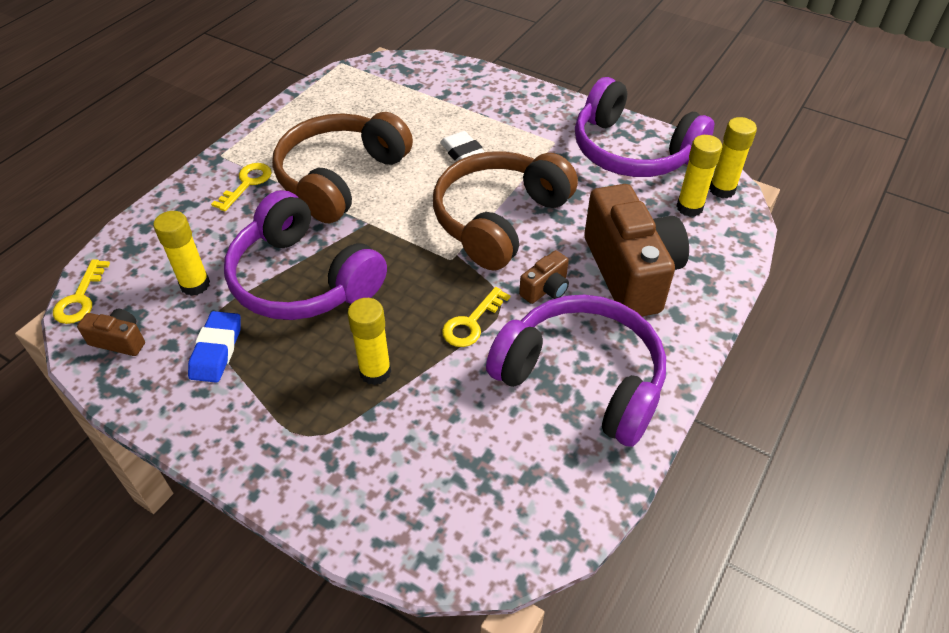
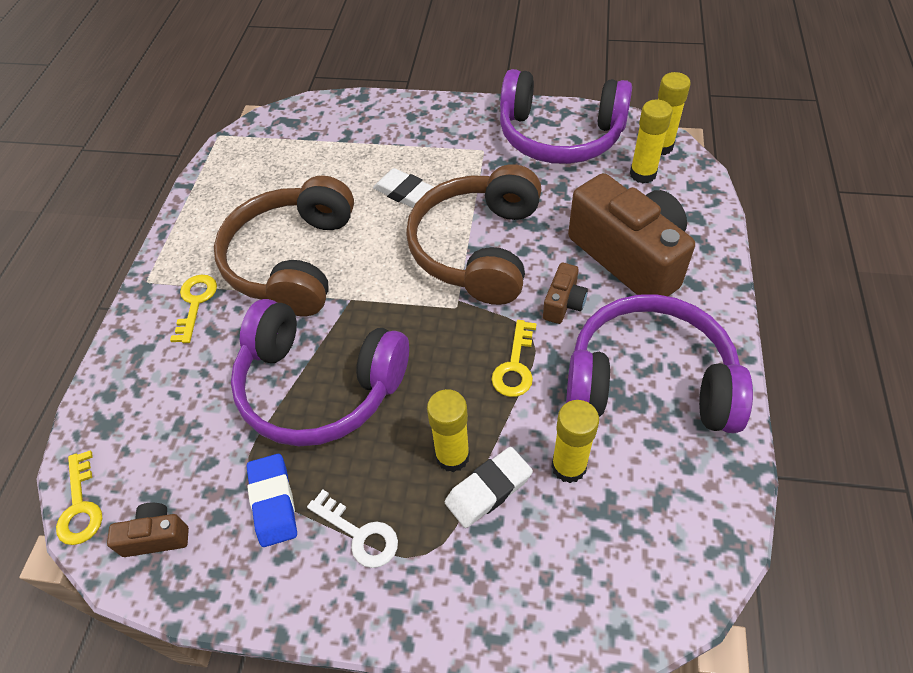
camera: 20 degrees left, 5 degrees up
yellow glue stick [153,211,210,296] -> yellow glue stick moved to [551,400,599,483]
none -> white key [307,489,398,568]
none -> white eraser [445,447,533,528]

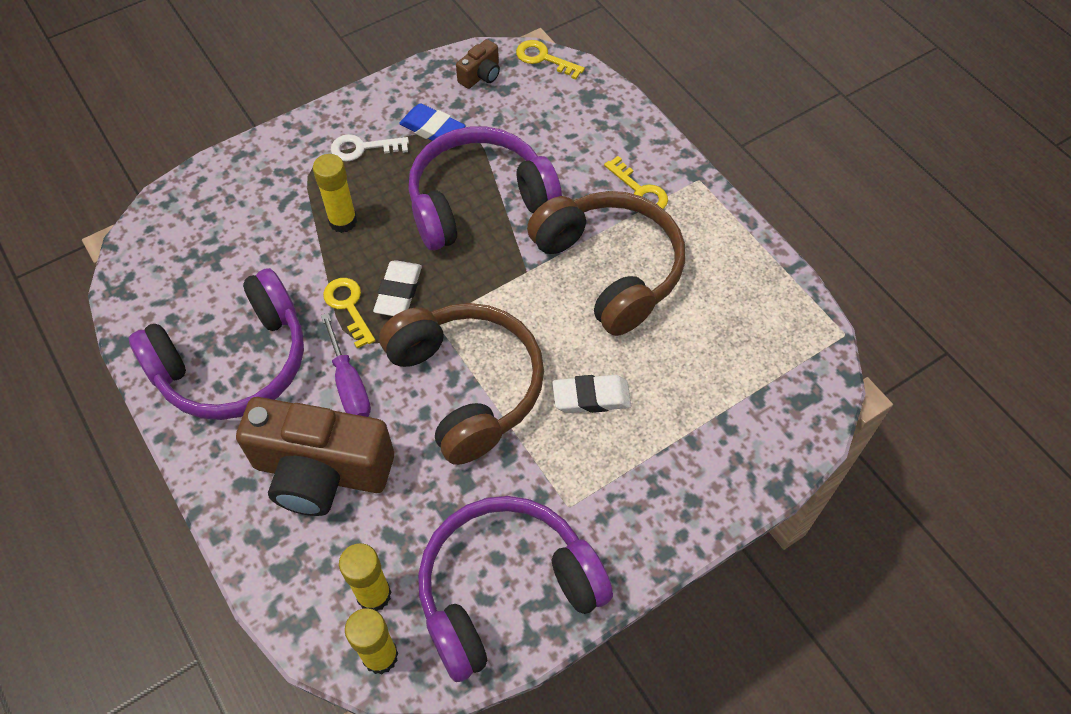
camera: 135 degrees right, 5 degrees up
white eraser [445,447,533,528] -> white eraser moved to [373,260,422,316]
brown camera [543,263,588,324] -> purple screwdriver [321,313,371,417]
yellow glue stick [551,400,599,483] -> none

